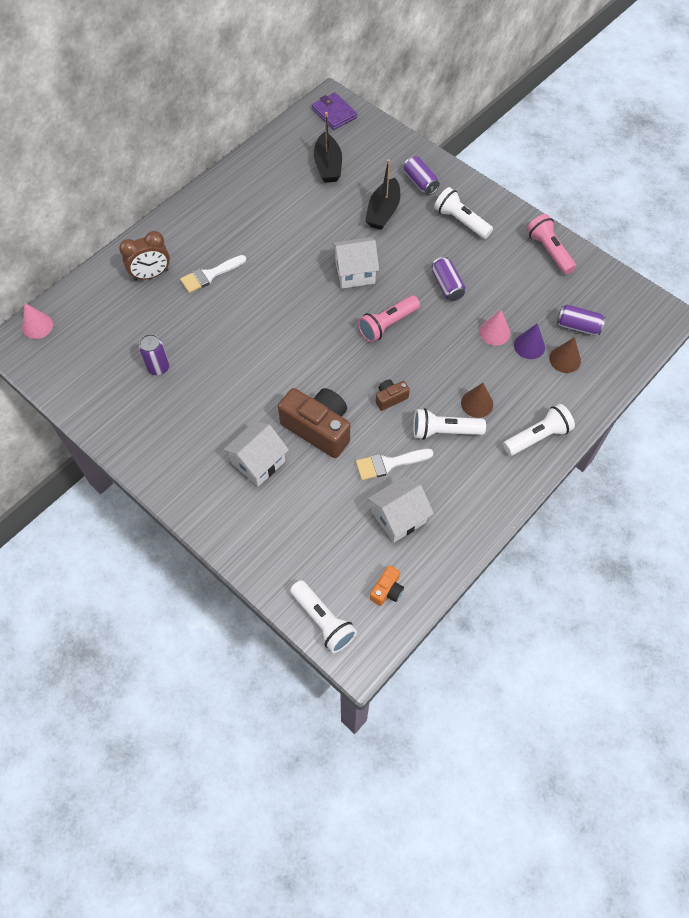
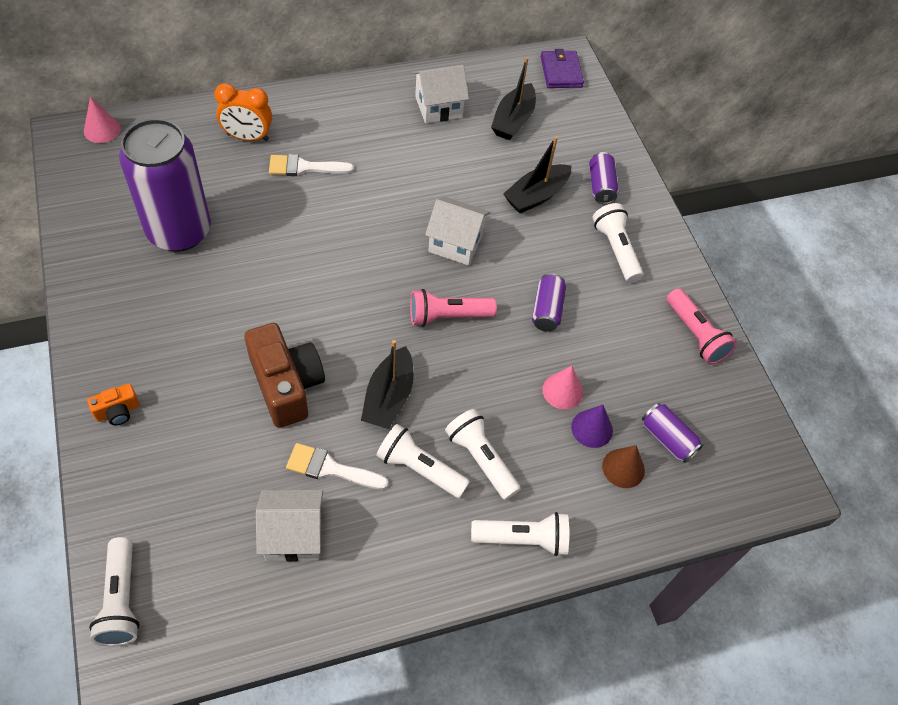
camera: 25 degrees right, 5 degrees down
brown clock [119,231,170,281] -> orange clock [214,83,272,141]
purple can [139,334,169,375] -> purple can [119,119,211,251], size x2.36
white house [223,421,289,487] -> white house moved to [413,65,469,123]
orange camera [370,565,404,606] -> orange camera moved to [87,383,139,425]
brown camera [376,379,410,411] -> black boat [361,340,414,429]
brown cone [461,383,493,418] -> white flashlight [445,409,521,500]
pink flashlight [526,214,576,275] -> pink flashlight turned 150 degrees clockwise [667,288,737,365]

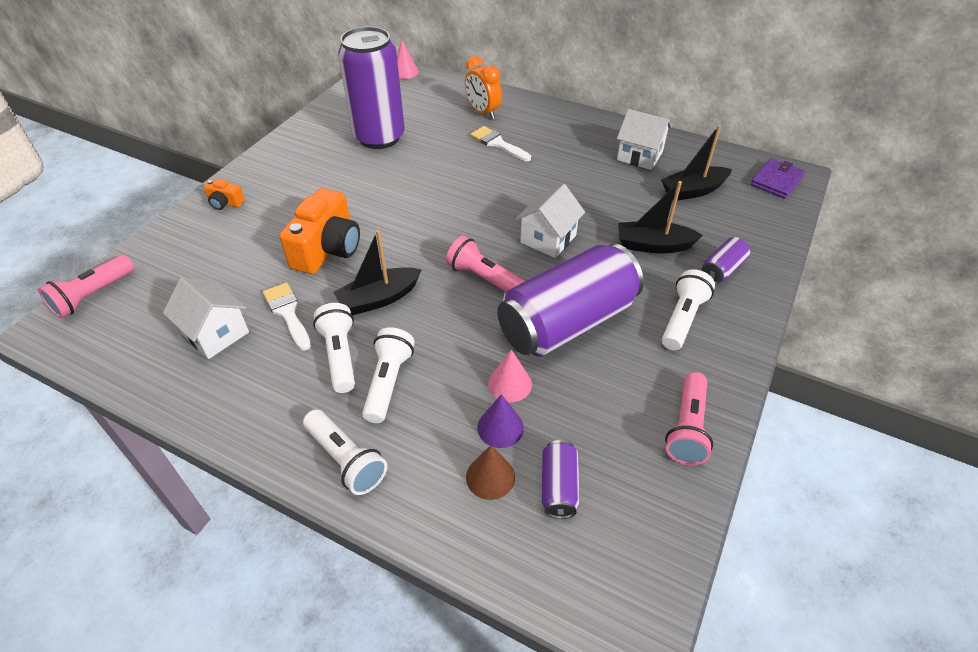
camera: 50 degrees right, 10 degrees down
white flashlight [89,537,140,647] -> pink flashlight [38,255,134,318]
brown camera [244,323,325,428] -> orange camera [279,188,360,274]
white house [425,197,491,266] -> white house turned 60 degrees clockwise [516,184,585,258]
purple can [532,273,566,332] -> purple can [497,244,644,357], size x2.36

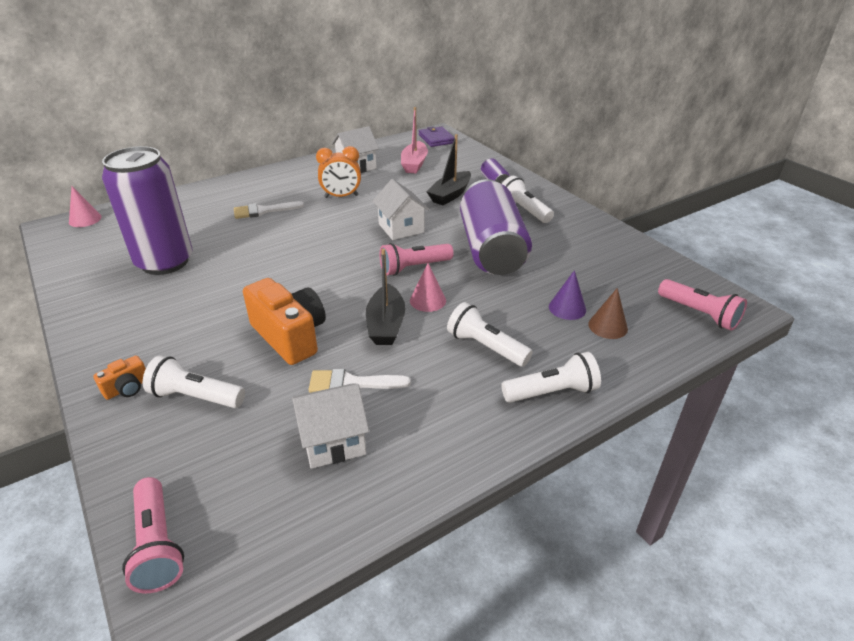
camera: 60 degrees left, 10 degrees down
white flashlight [313,303,355,393] -> white flashlight moved to [143,355,245,408]
orange clock [465,56,502,119] -> orange clock moved to [316,146,361,198]
pink cone [488,349,532,402] -> pink cone moved to [410,263,446,312]
purple can [542,440,579,519] -> none
black boat [661,125,732,201] -> pink boat [401,107,428,173]
pink flashlight [665,372,713,465] -> pink flashlight moved to [658,279,747,331]

